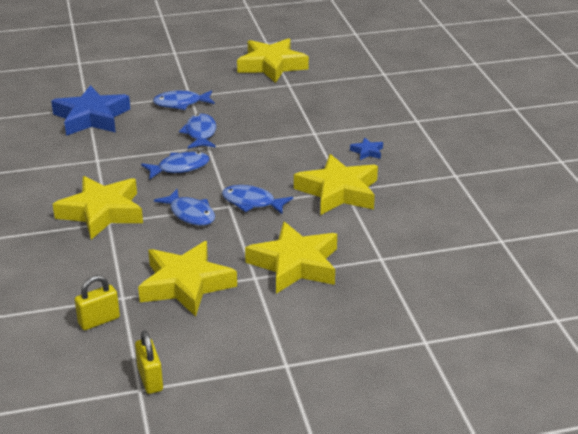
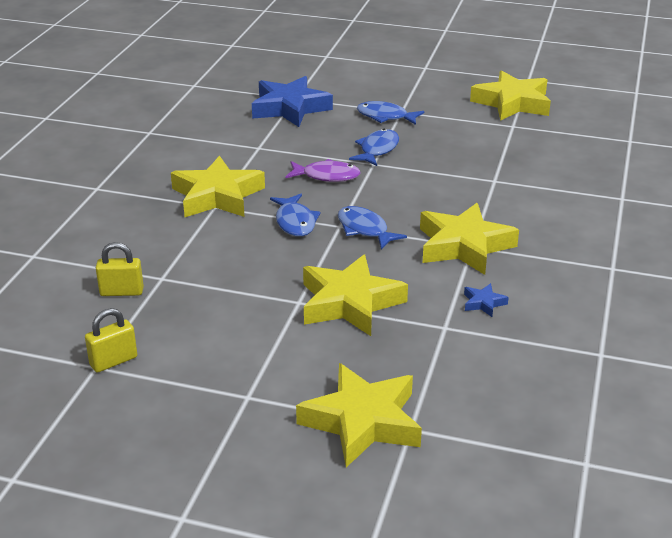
camera: 30 degrees right, 0 degrees up
yellow padlock [135,330,163,394] -> yellow padlock turned 45 degrees clockwise [85,308,137,372]
yellow star [138,241,237,317] -> yellow star moved to [296,363,422,467]
blue fish [141,152,210,180] -> purple fish [286,159,361,182]
blue star [350,137,383,160] -> blue star moved to [464,283,509,317]

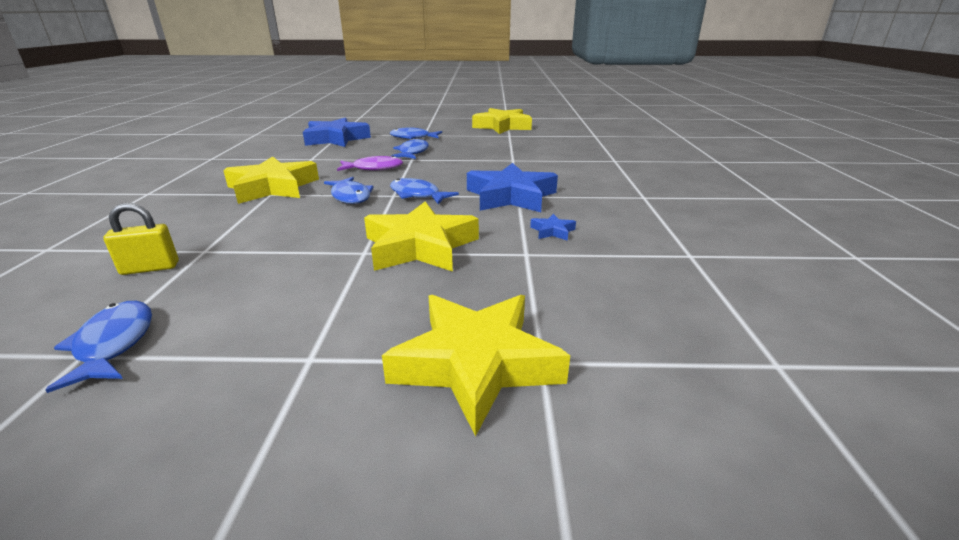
camera: 15 degrees left, 5 degrees down
yellow padlock [85,308,137,372] -> blue fish [45,301,152,393]
yellow star [420,203,519,275] -> blue star [467,163,558,212]

